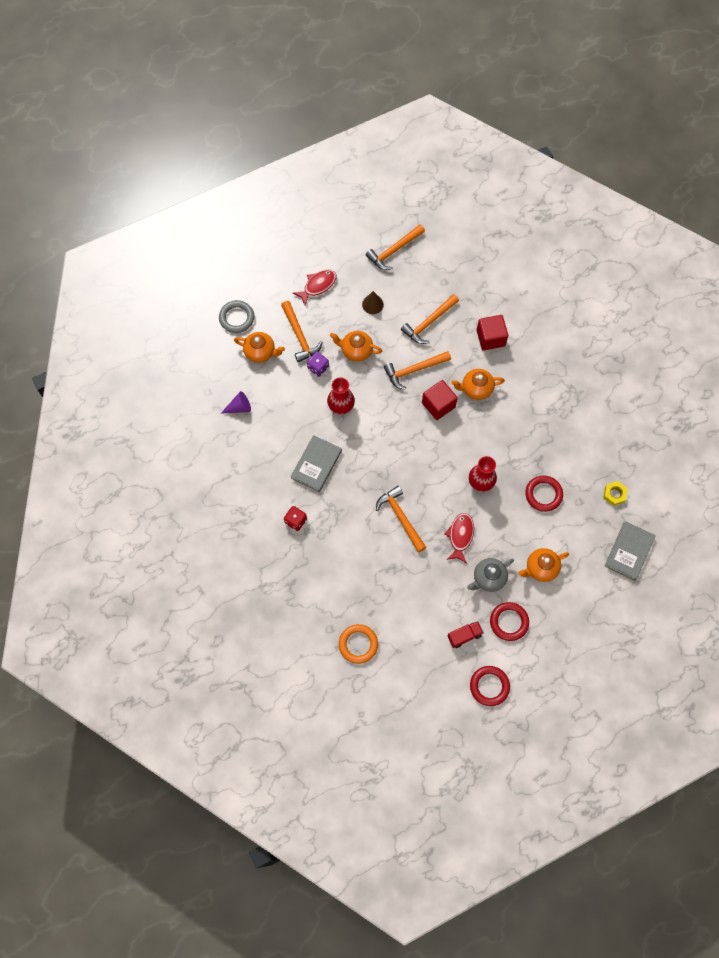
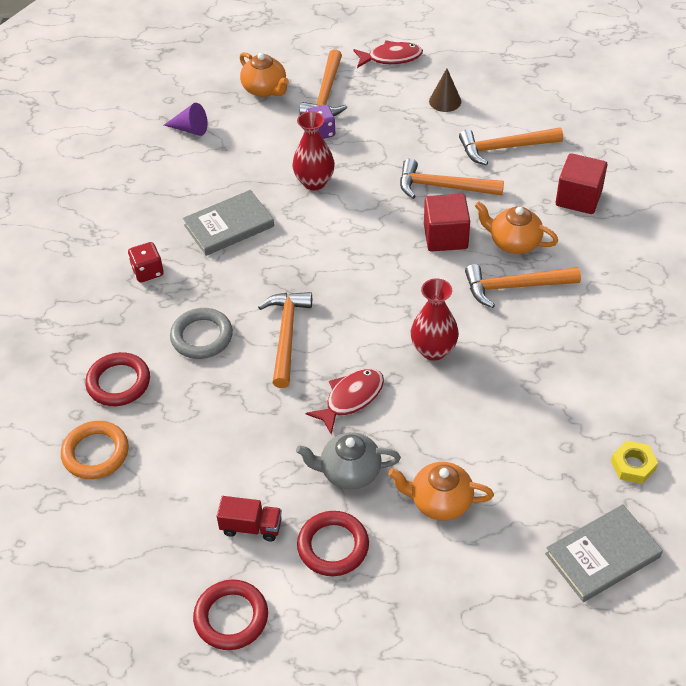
camera: 35 degrees right, 20 degrees down
grey ring [219,300,254,333] -> grey ring moved to [170,308,233,359]
orange teapot [330,331,382,362] -> none
orange hammer [366,225,425,270] -> orange hammer moved to [465,264,581,308]
red ring [525,476,563,512] -> red ring moved to [85,352,150,406]

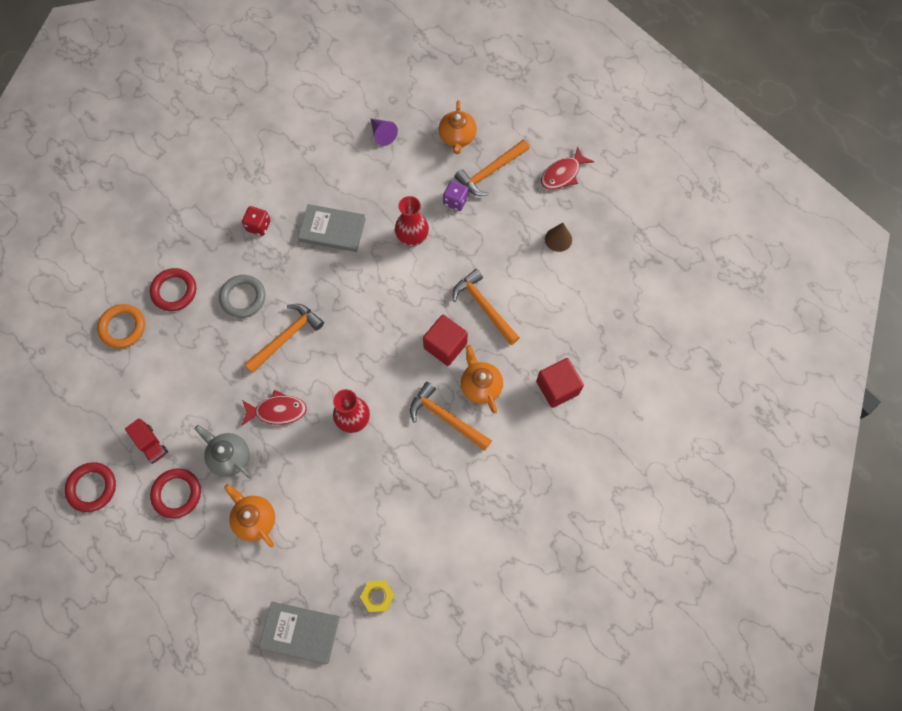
camera: 40 degrees right, 20 degrees up
red fish [353,40,423,68] -> red fish turned 105 degrees clockwise [541,146,594,190]
orange hammer [459,127,563,165] -> none

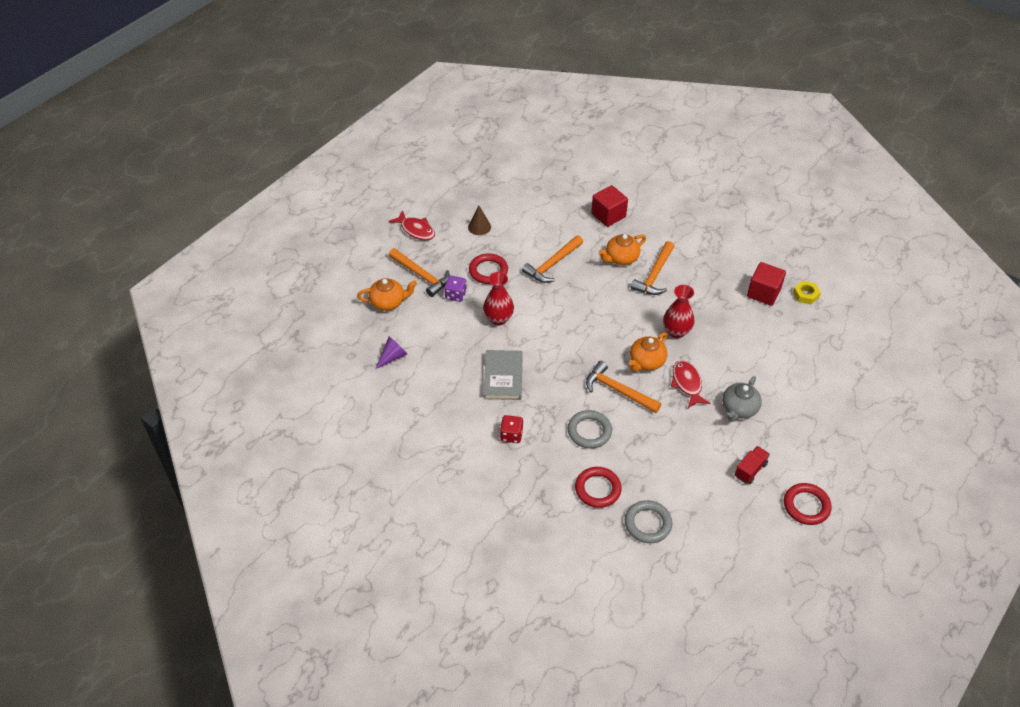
camera: 100 degrees left, 20 degrees down
orange ring [97,304,145,348] -> grey ring [625,500,672,543]
red ring [150,468,201,519] -> red ring moved to [469,253,508,284]
orange teapot [224,484,275,548] -> orange teapot moved to [629,332,668,371]
grey book [259,602,340,664] -> none
red cube [423,315,468,366] -> red cube moved to [747,262,786,306]

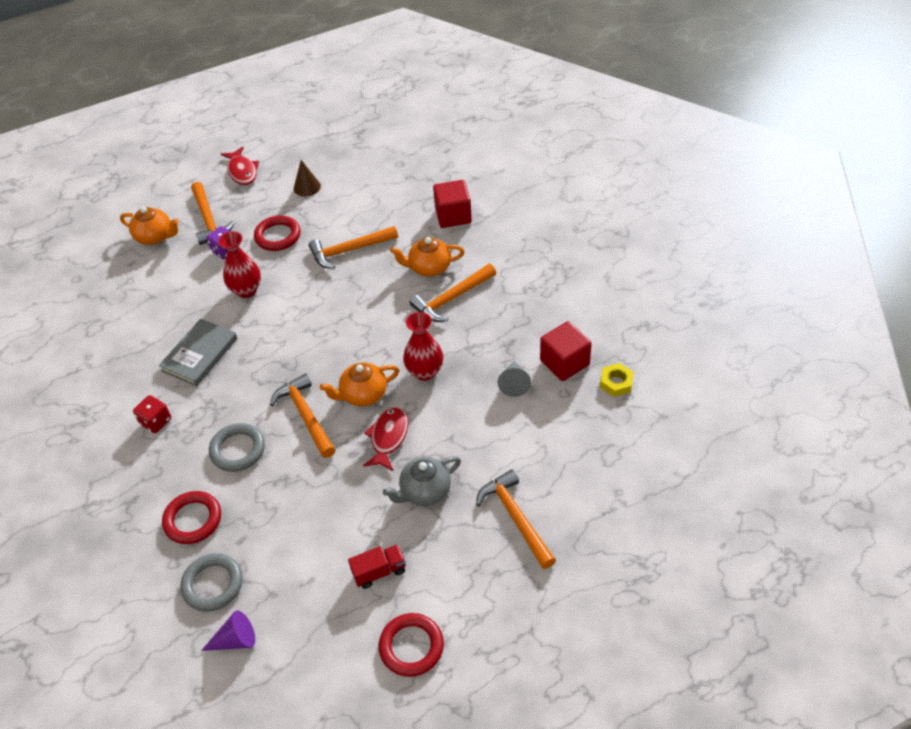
camera: 30 degrees right, 0 degrees up
purple cone [375,337,407,369] -> purple cone moved to [201,610,255,651]
none -> orange hammer [476,469,556,569]
none -> grey cone [498,361,531,397]

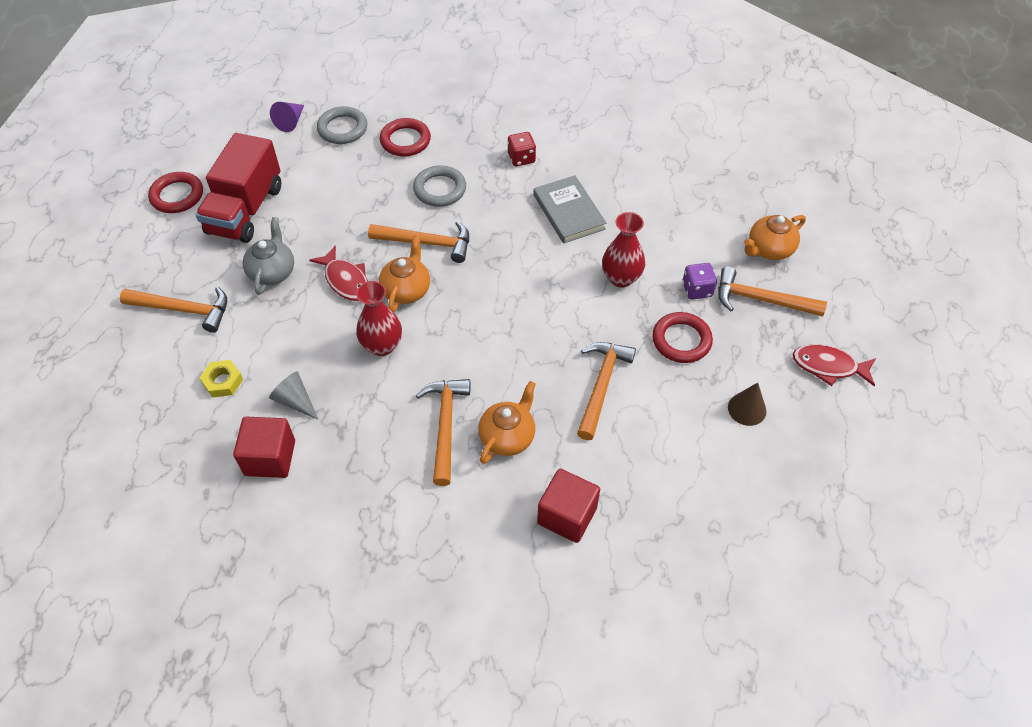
camera: 125 degrees right, 5 degrees up
red truck [348,544,406,589] -> red truck [195,133,281,243], size x2.15
yellow nut [600,363,634,397] -> yellow nut moved to [199,360,243,398]

